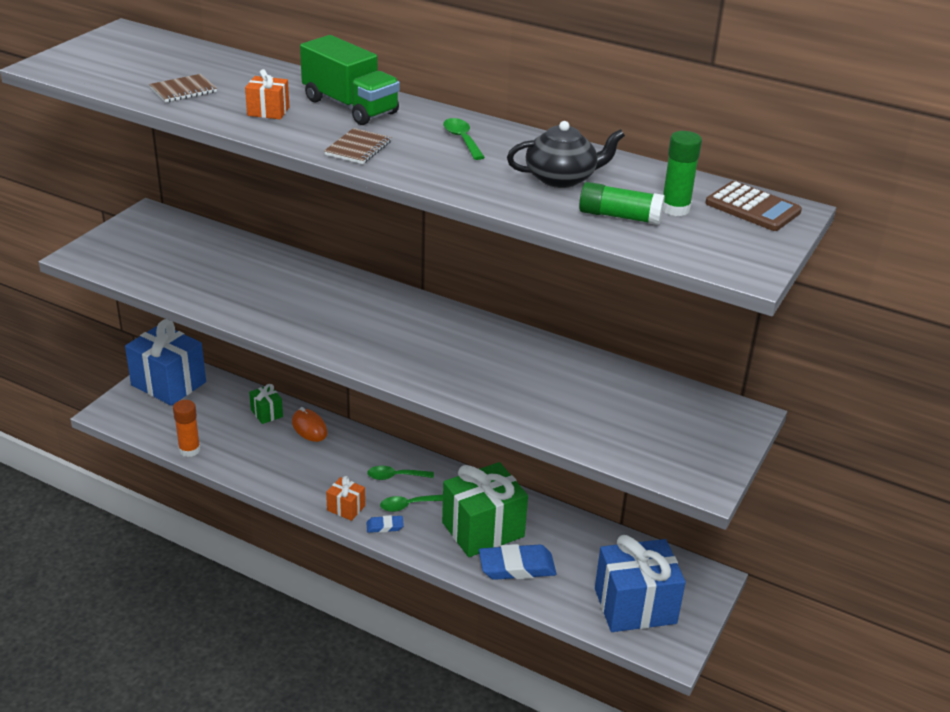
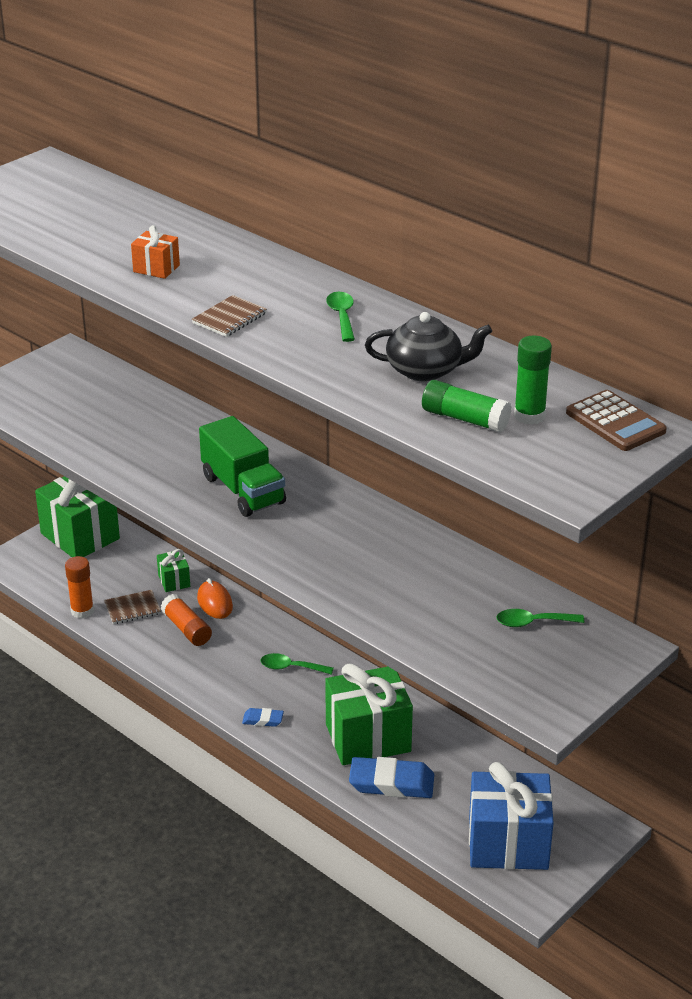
camera: 15 degrees right, 0 degrees up
blue gift [125,319,206,406] -> green gift [35,476,120,557]
brown notebook [149,74,217,102] -> brown notebook moved to [104,590,161,624]
green truck [300,35,400,125] -> green truck moved to [199,416,286,517]
orange gift [326,476,365,521] -> none
green spoon [380,495,443,512] -> green spoon moved to [496,609,584,627]
none -> orange glue stick [161,594,212,646]

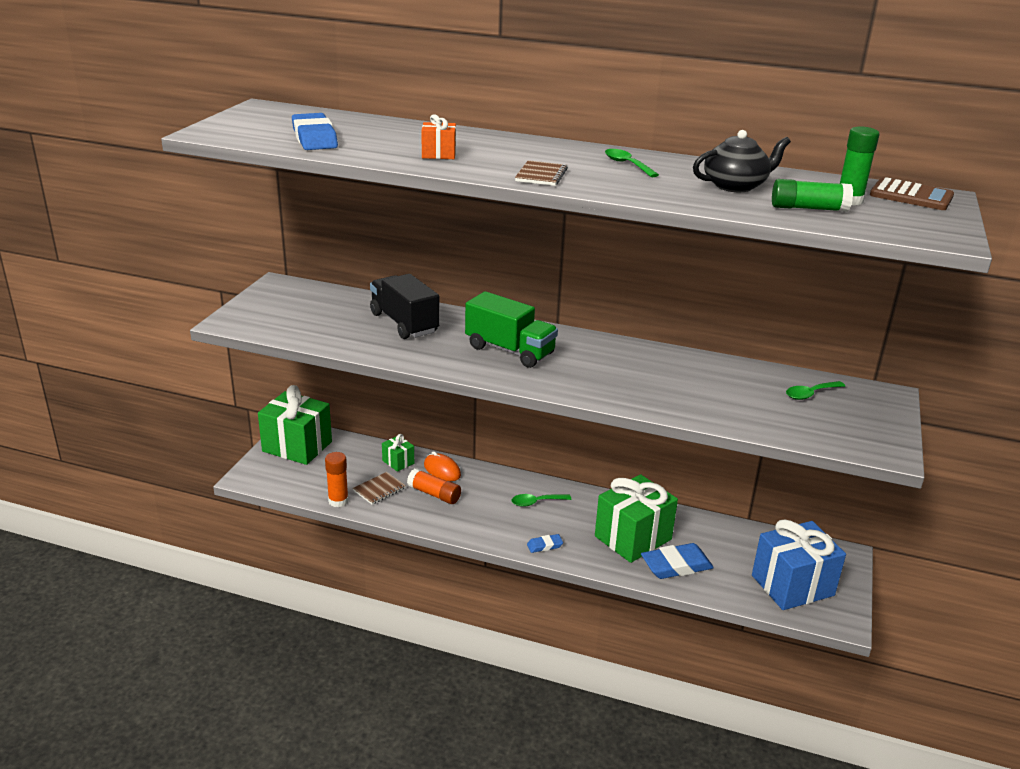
camera: 25 degrees left, 5 degrees down
none -> blue eraser [292,113,338,150]
none -> black truck [370,274,440,339]

